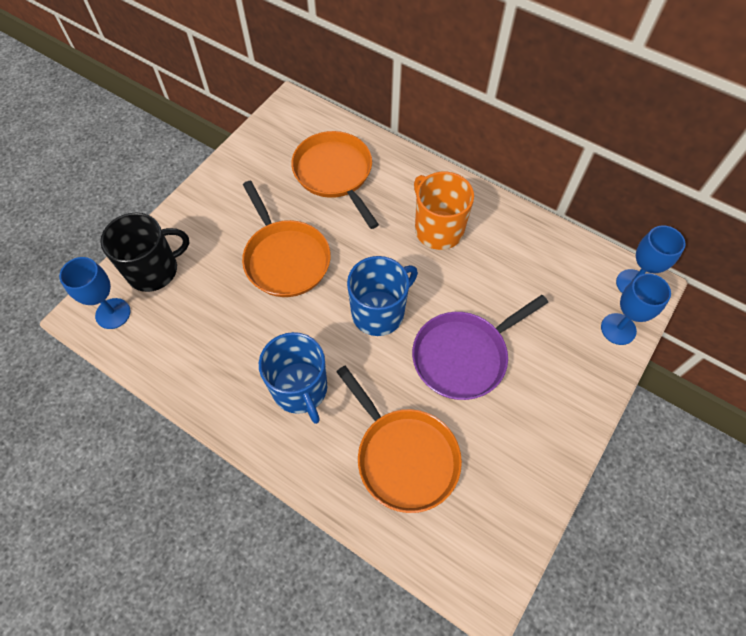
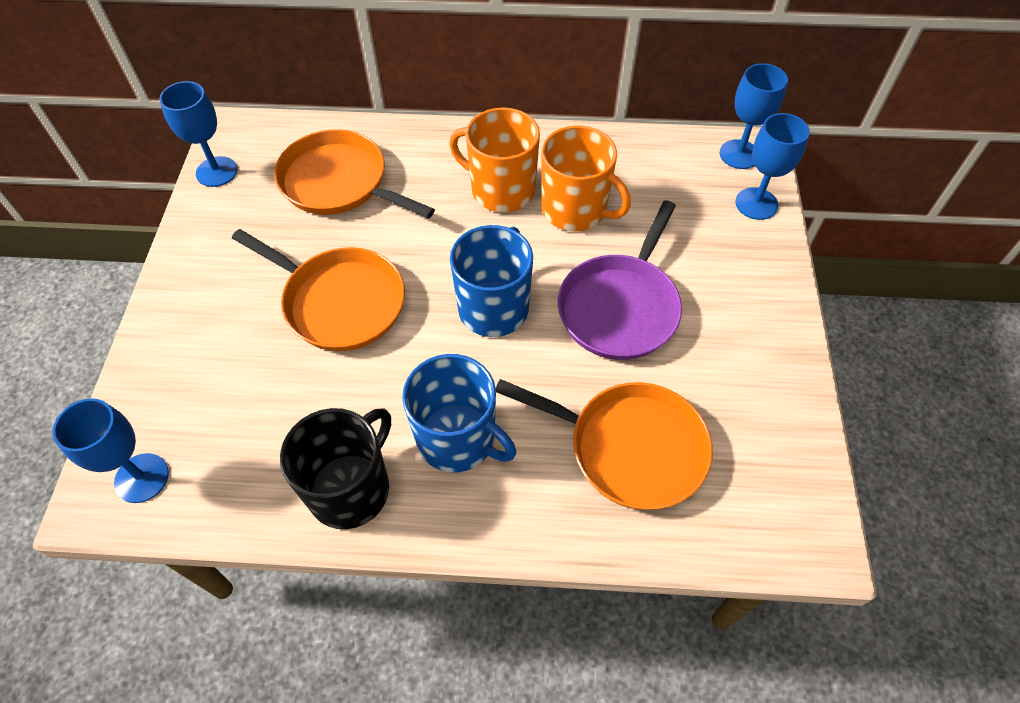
camera: 30 degrees left, 5 degrees down
black mug [100,213,189,292] -> black mug moved to [280,408,391,529]
none -> blue goblet [159,81,237,187]
none -> orange mug [541,125,631,231]

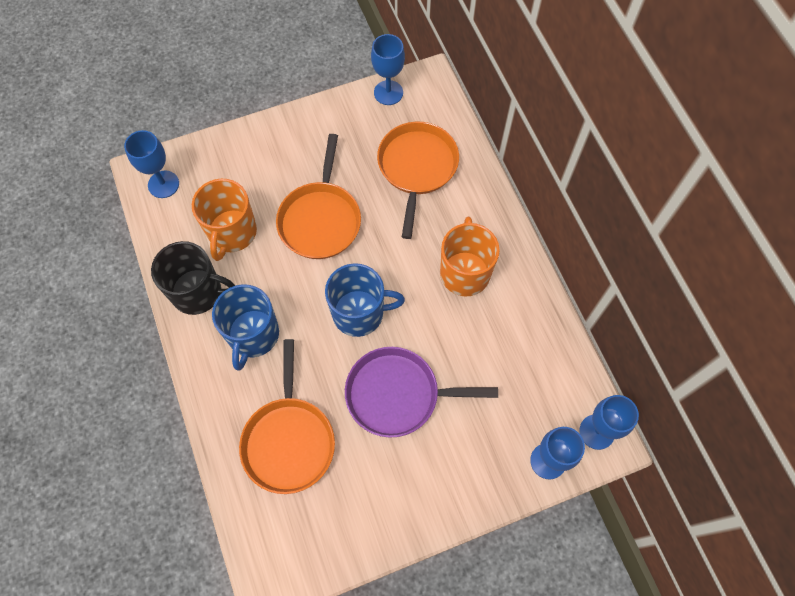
camera: 65 degrees right, 10 degrees up
orange mug [541,125,631,231] -> orange mug moved to [192,179,257,261]

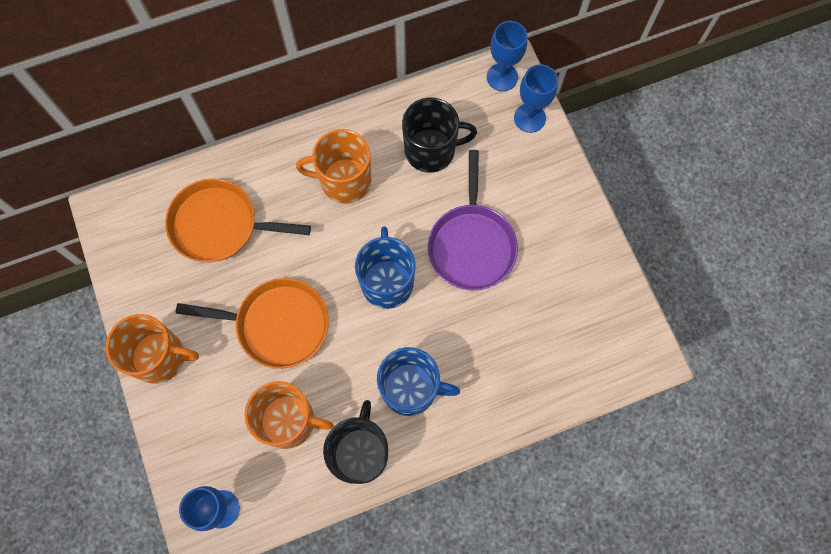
camera: 90 degrees left, 5 degrees up
orange pan [239,339,335,494] -> none
blue goblet [371,34,405,105] -> none
none -> orange mug [106,314,199,384]
none -> black mug [402,98,477,173]

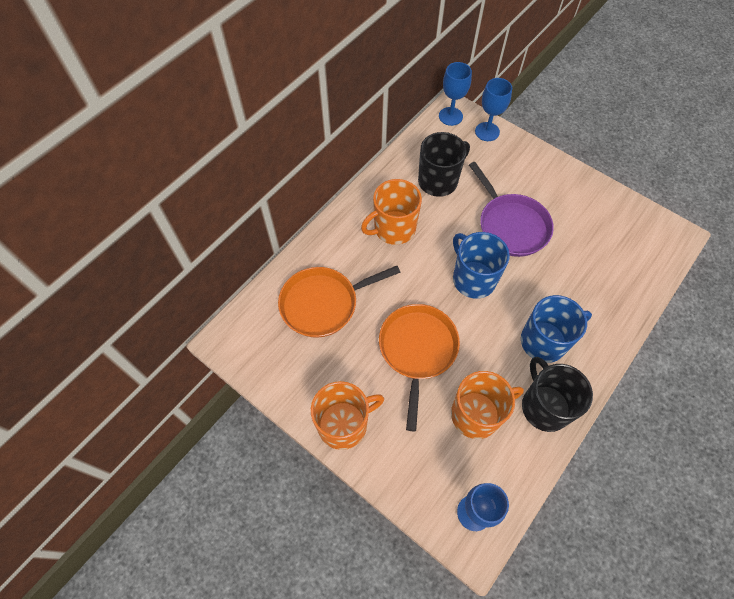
camera: 30 degrees left, 10 degrees down
orange pan [176,278,329,369] -> orange pan turned 60 degrees counterclockwise [379,304,460,431]

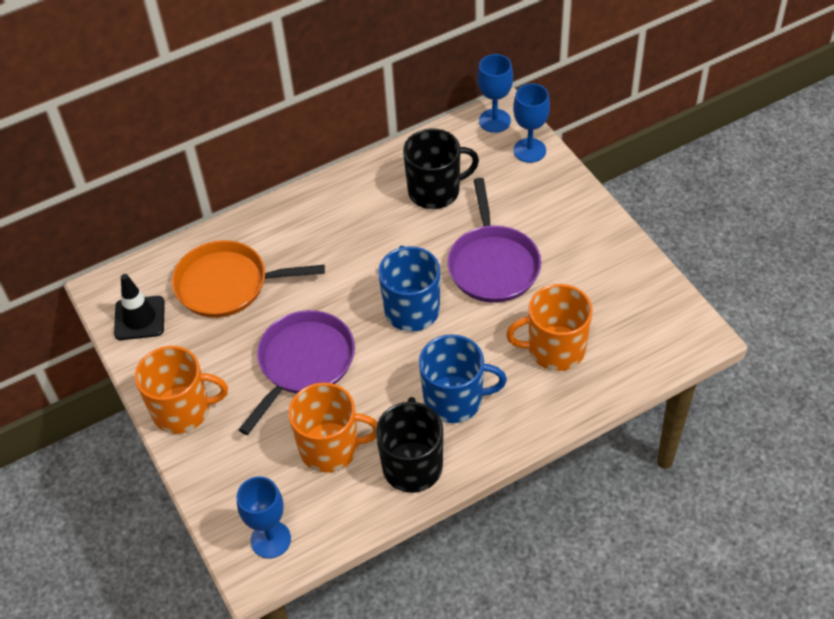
camera: 25 degrees right, 10 degrees down
orange mug [361,179,422,245] -> orange mug moved to [506,284,593,371]
orange pan [379,304,460,431] -> purple pan [239,310,355,435]
none -> black traffic cone [114,274,165,340]

